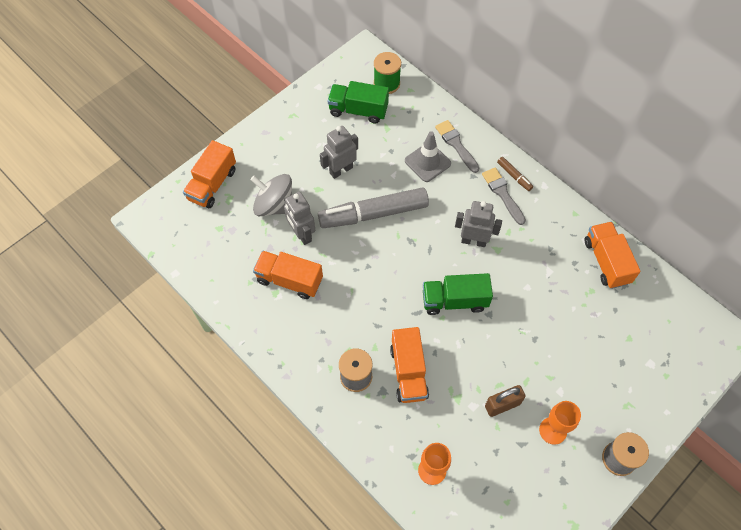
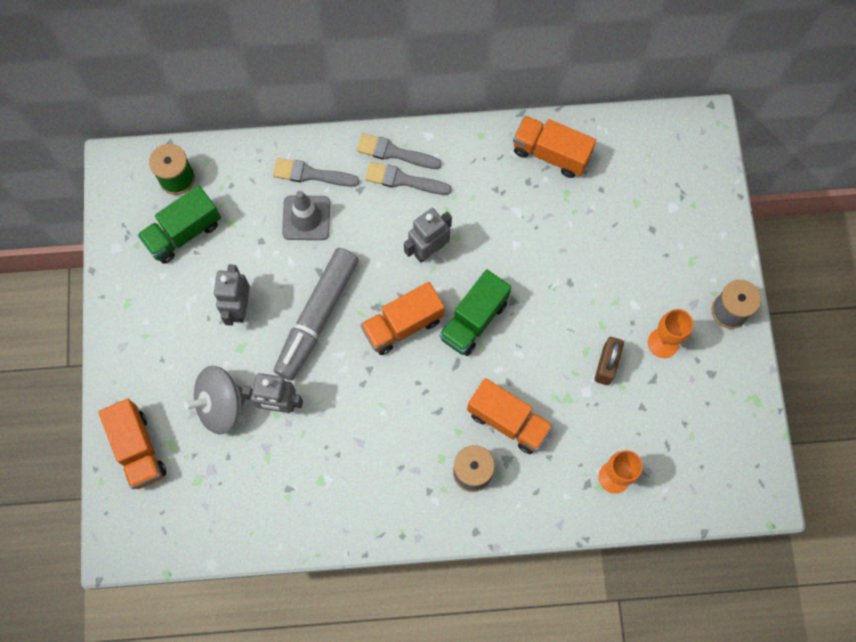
camera: 50 degrees left, 10 degrees up
orange truck [253,251,323,299] -> orange truck moved to [360,282,445,355]
brown marker [497,157,533,191] -> grey brush [357,133,442,169]

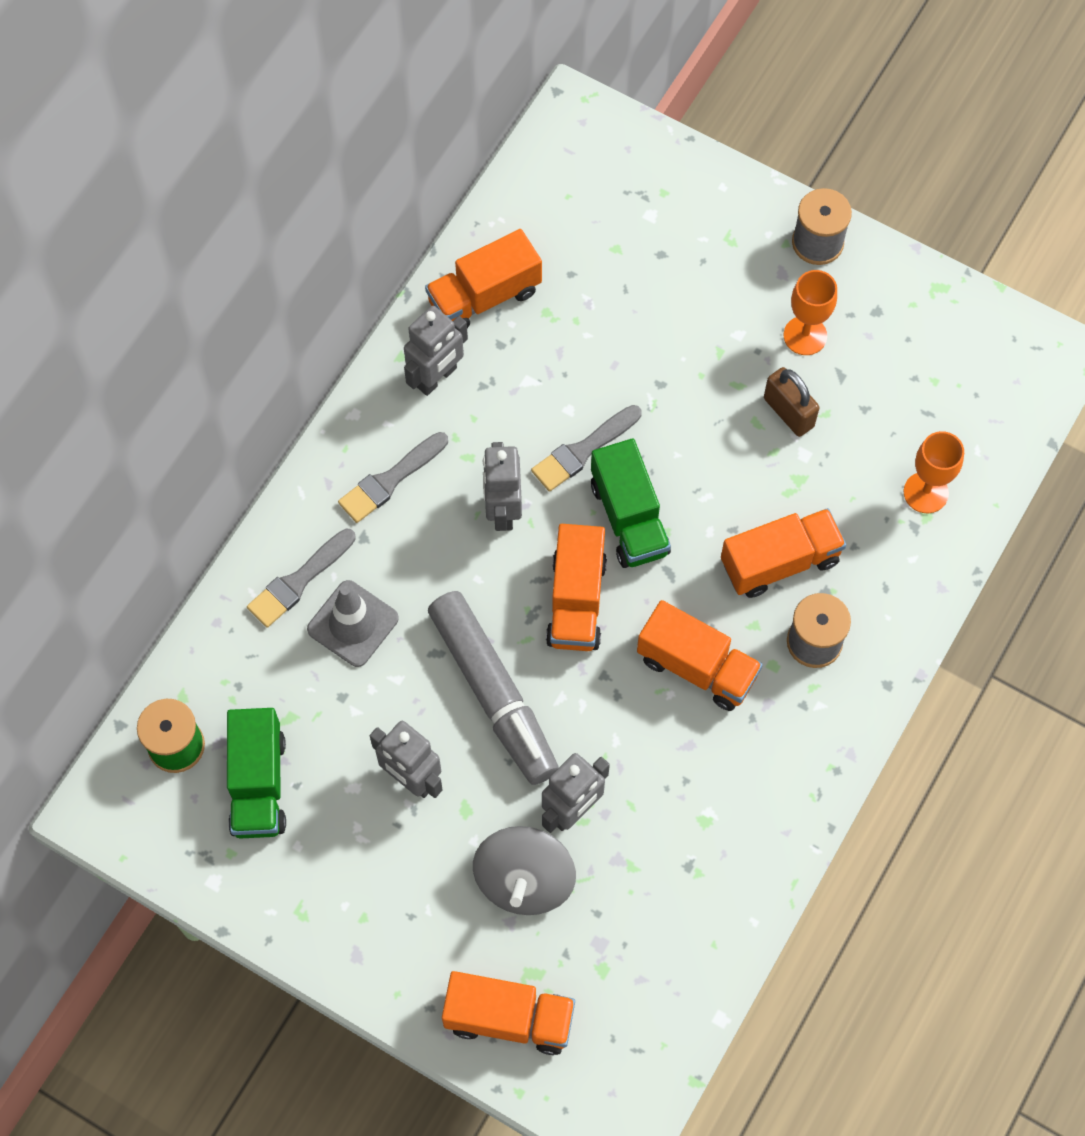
camera: 55 degrees left, 5 degrees down
grey brush [357,133,442,169] -> grey brush moved to [531,405,642,492]
none -> grey robot [404,306,468,396]
none -> orange truck [637,600,763,711]

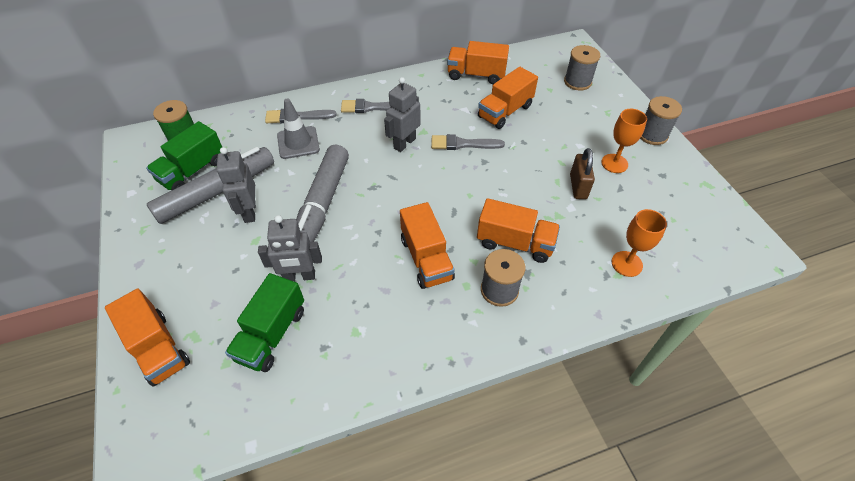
camera: 40 degrees right, 15 degrees down
grey robot [404,306,468,396] -> none
grey spinning top [473,826,576,915] -> none
orange truck [546,524,607,651] -> orange truck moved to [478,67,538,129]
green truck [591,439,671,568] -> green truck moved to [225,273,304,372]
none -> grey marker [147,147,274,224]
none -> grey spool [564,45,600,91]

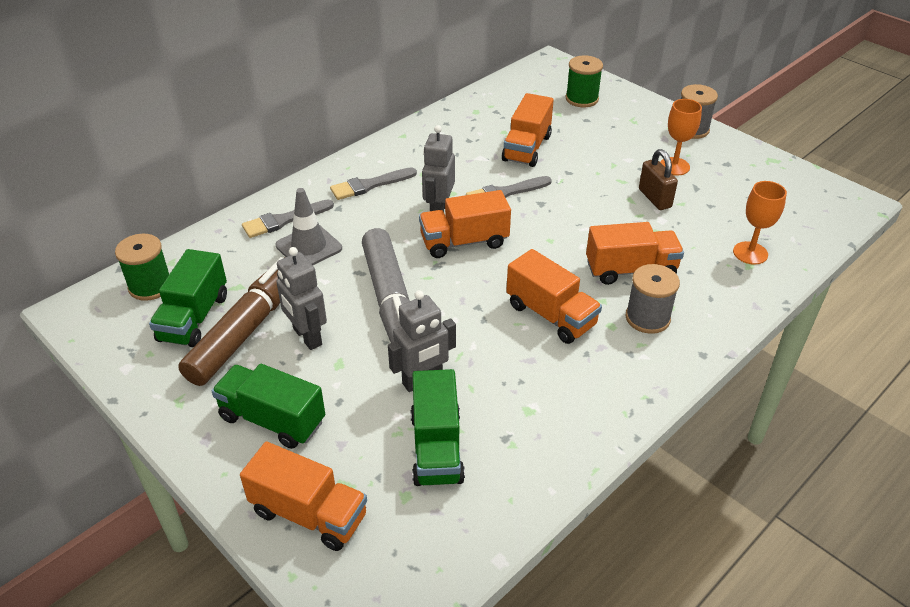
camera: 25 degrees left, 10 degrees down
grey marker [147,147,274,224] -> brown marker [178,257,285,386]
orange truck [447,41,509,84] -> orange truck moved to [419,190,511,258]
grey spool [564,45,600,91] -> green spool [566,55,603,107]
none -> green truck [212,364,325,449]

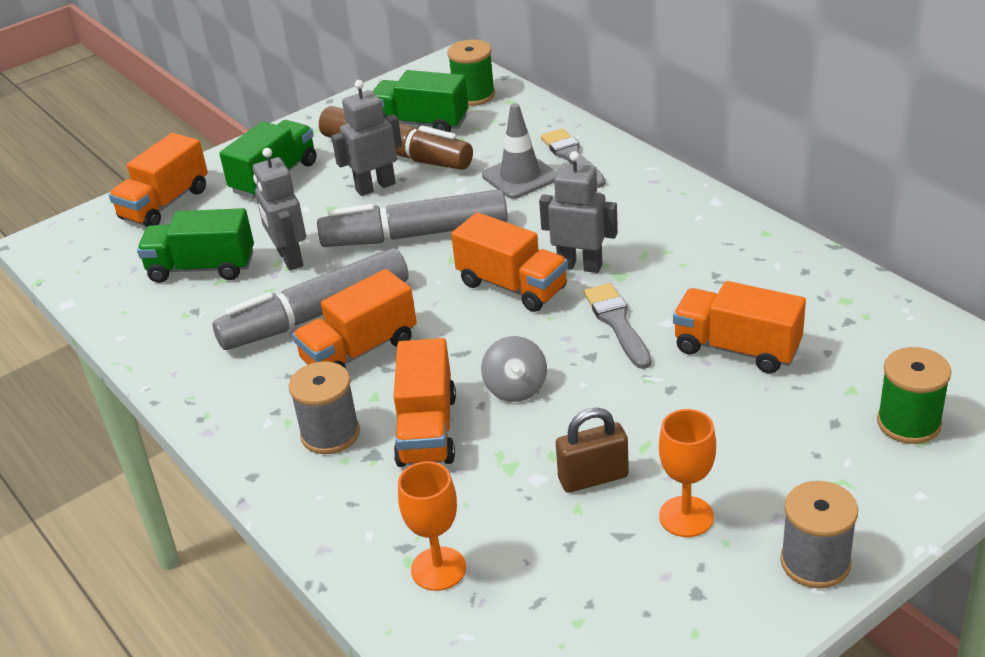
camera: 100 degrees right, 5 degrees down
grey brush [330,167,417,200] -> none
orange truck [419,190,511,258] -> orange truck turned 135 degrees clockwise [451,212,568,312]
none -> grey marker [213,248,408,350]
none -> grey spinning top [481,336,547,402]

